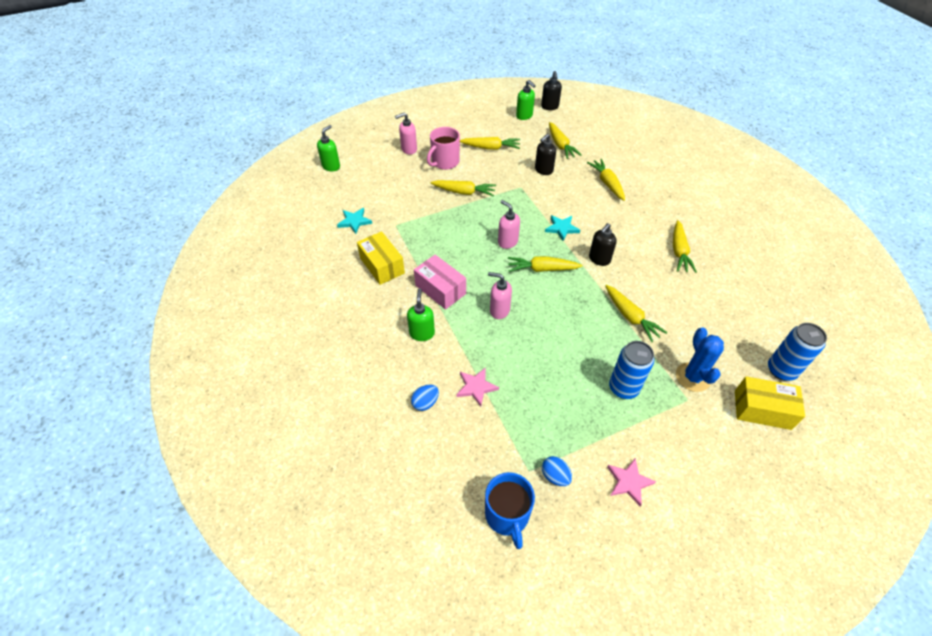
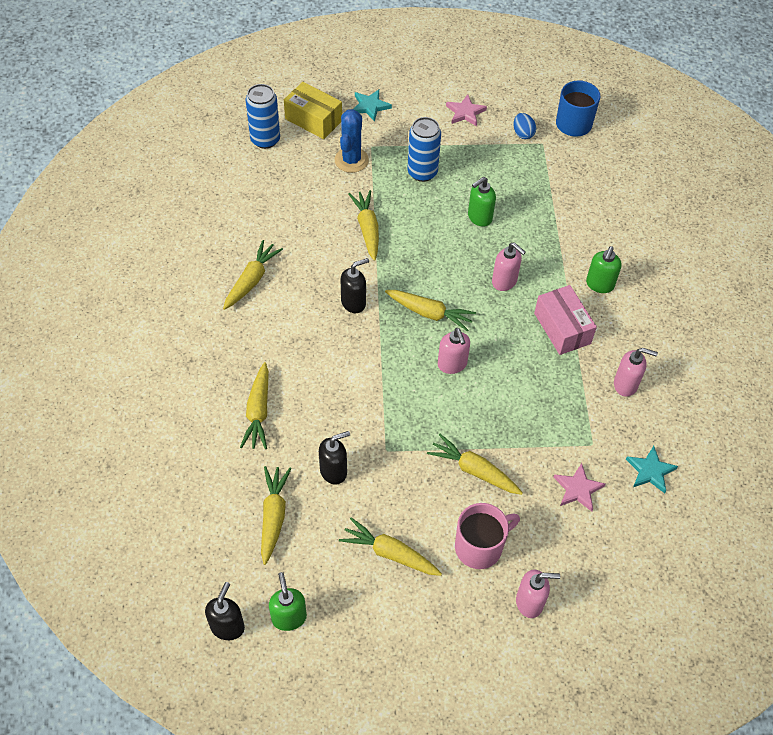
camera: 160 degrees left, 5 degrees up
green soap dispenser [317,125,340,171] -> green soap dispenser moved to [468,177,496,227]
yellow box [357,231,405,285] -> pink soap dispenser [614,348,658,397]
blue egg [411,384,439,411] -> none
pink star [456,367,499,407] -> pink star moved to [553,463,605,512]
turquoise star [545,215,580,241] -> turquoise star moved to [353,89,392,122]

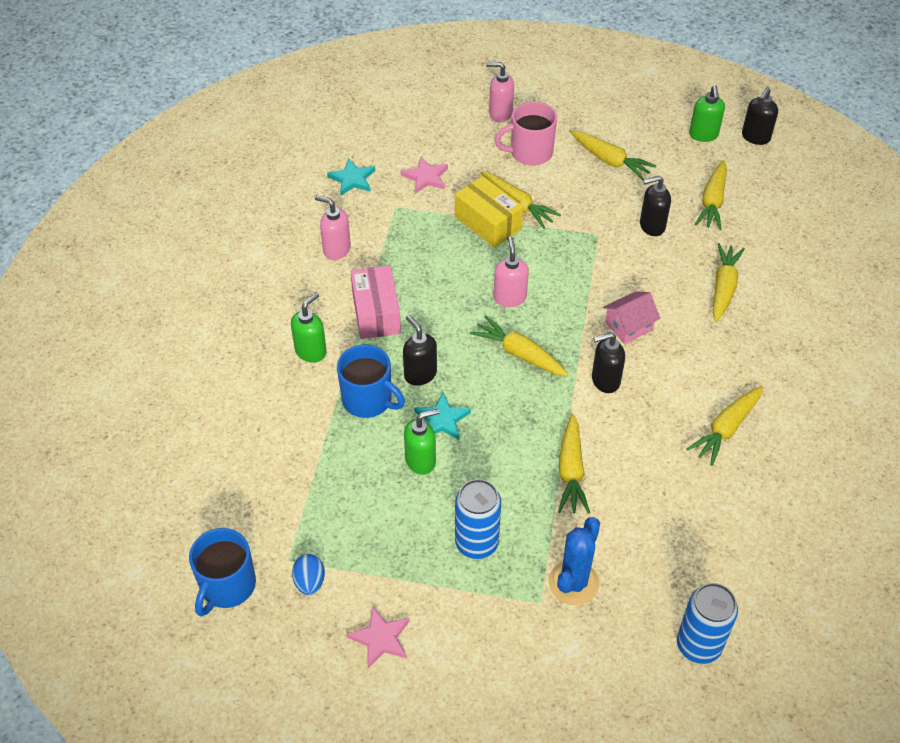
camera: 165 degrees left, 5 degrees down
yellow box [284,82,342,139] -> yellow box moved to [455,176,523,248]
turquoise star [353,89,392,122] -> turquoise star moved to [414,392,471,440]
pink soap dispenser [492,242,526,291] -> black soap dispenser [403,315,437,386]
none -> blue mug [337,345,405,418]
none -> pink house [603,291,660,344]

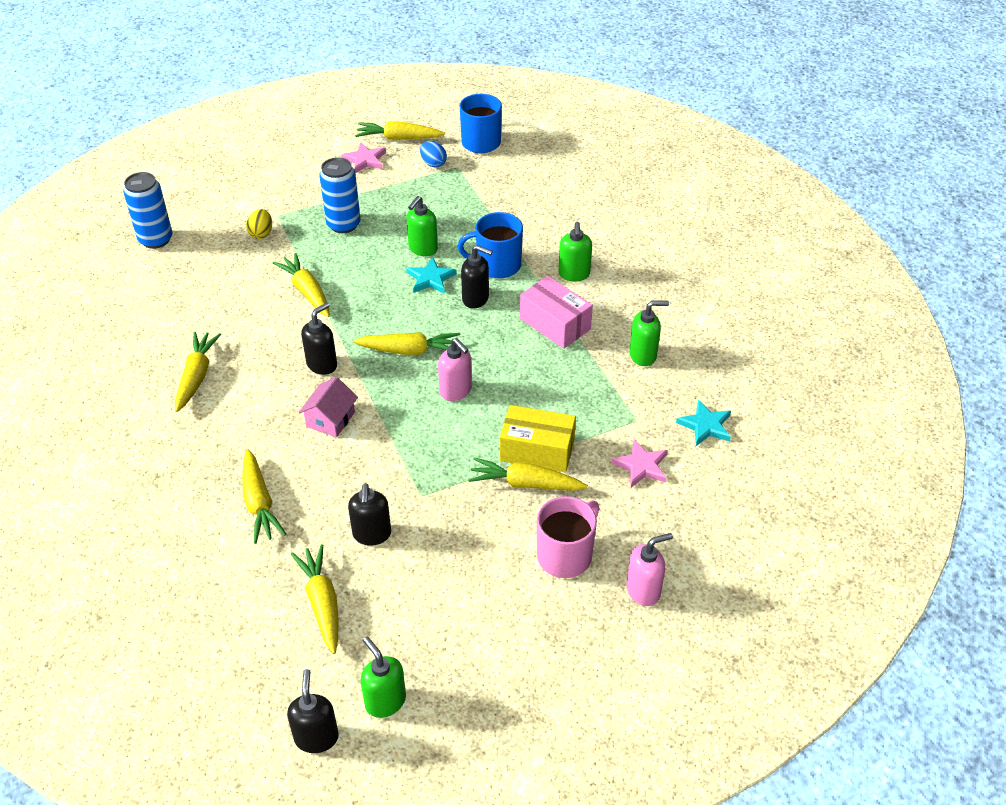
camera: 145 degrees right, 5 degrees down
pink soap dispenser [315,195,351,260] -> green soap dispenser [629,300,669,366]
blue cactus [549,517,600,605] -> yellow egg [246,209,272,239]
yellow carrot [571,131,656,180] -> yellow carrot moved to [355,121,445,140]
black soap dispenser [640,176,671,236] -> black soap dispenser turned 135 degrees clockwise [348,483,391,546]

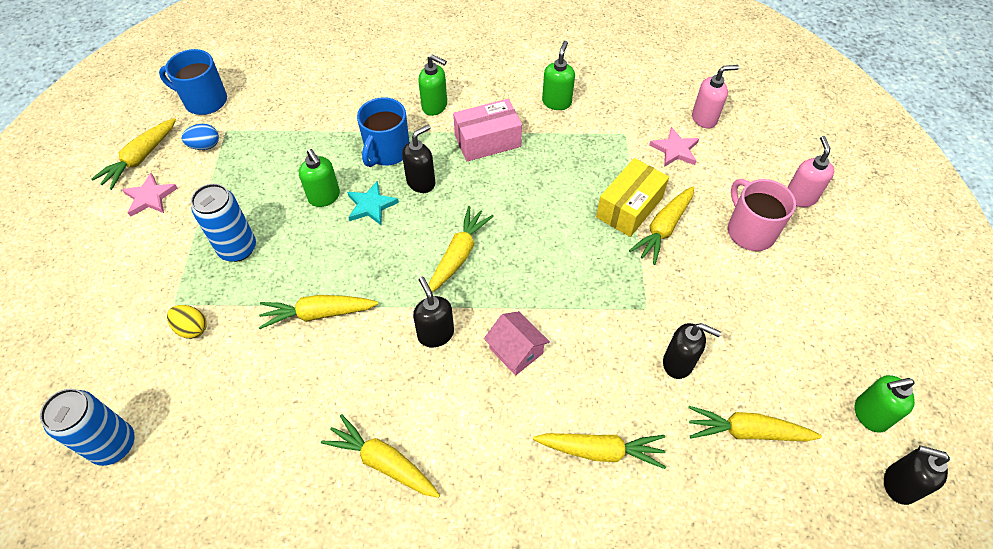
camera: 65 degrees left, 10 degrees up
pink soap dispenser [438,338,472,401] -> pink soap dispenser moved to [692,65,739,129]
turquoise star [676,400,731,446] -> none

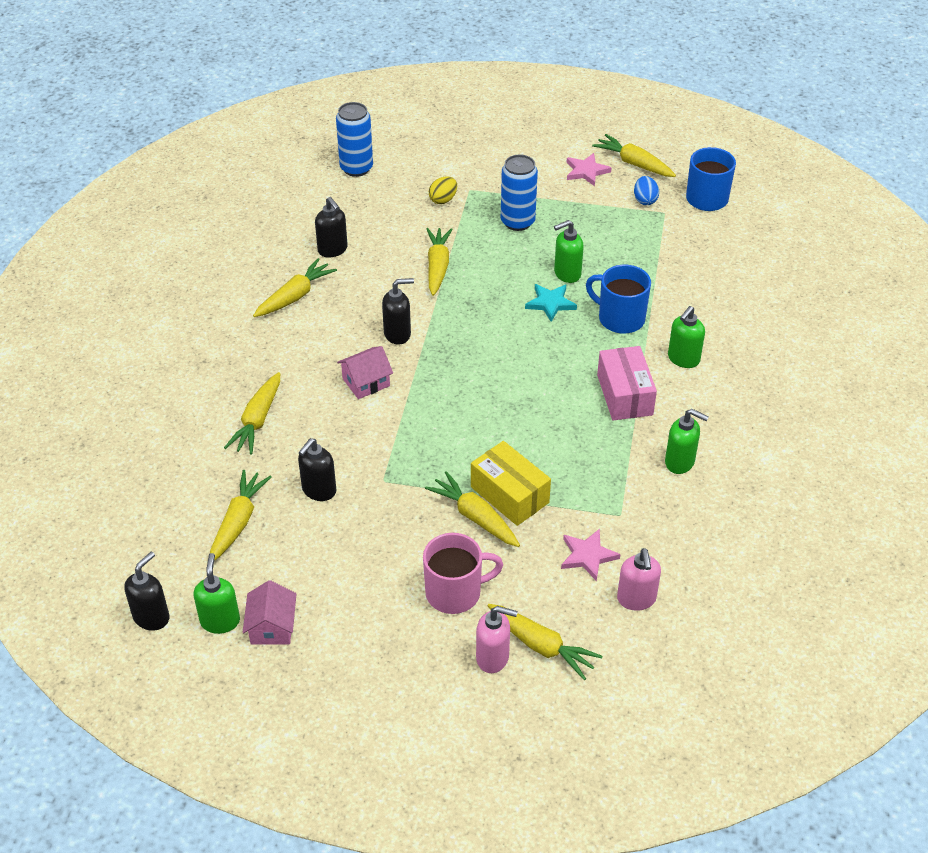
camera: 100 degrees right, 10 degrees down
black soap dispenser [402,124,435,193] -> black soap dispenser moved to [315,197,348,258]
yellow carrot [429,206,494,292] -> yellow carrot moved to [488,604,602,680]
none -> pink house [243,580,296,645]

